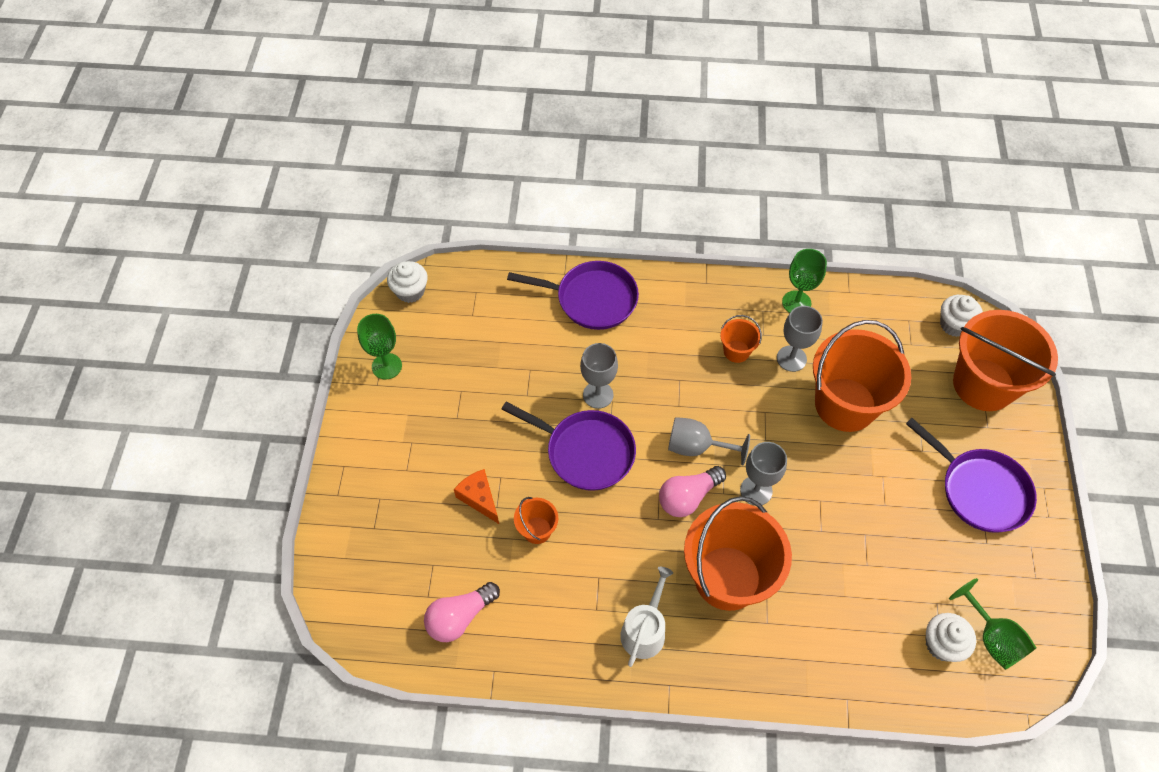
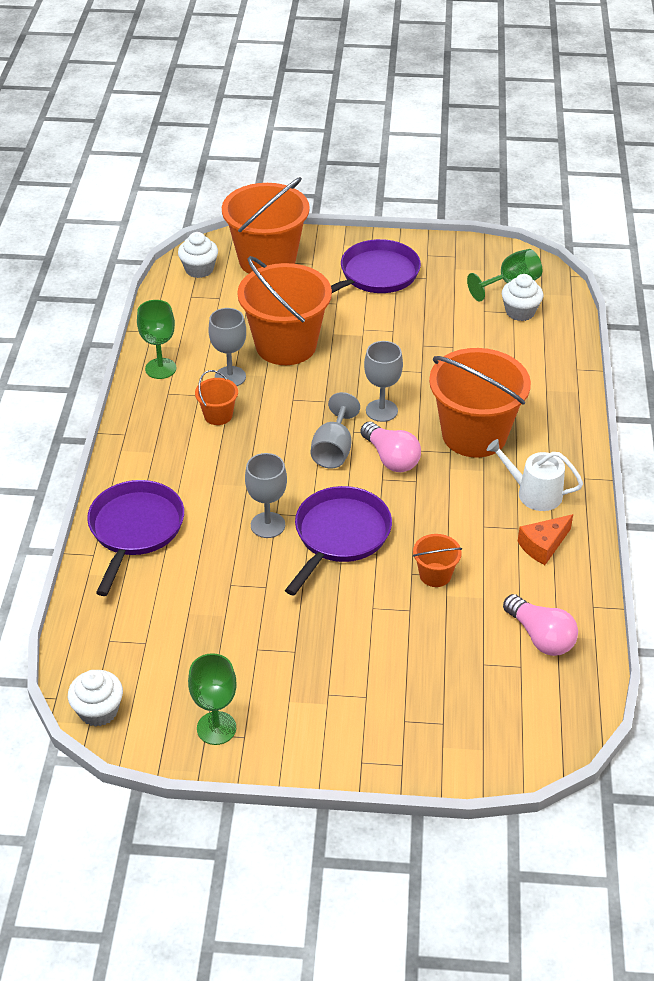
camera: 90 degrees left, 15 degrees down
orange cheese [454,469,499,524] -> orange cheese moved to [517,514,573,565]

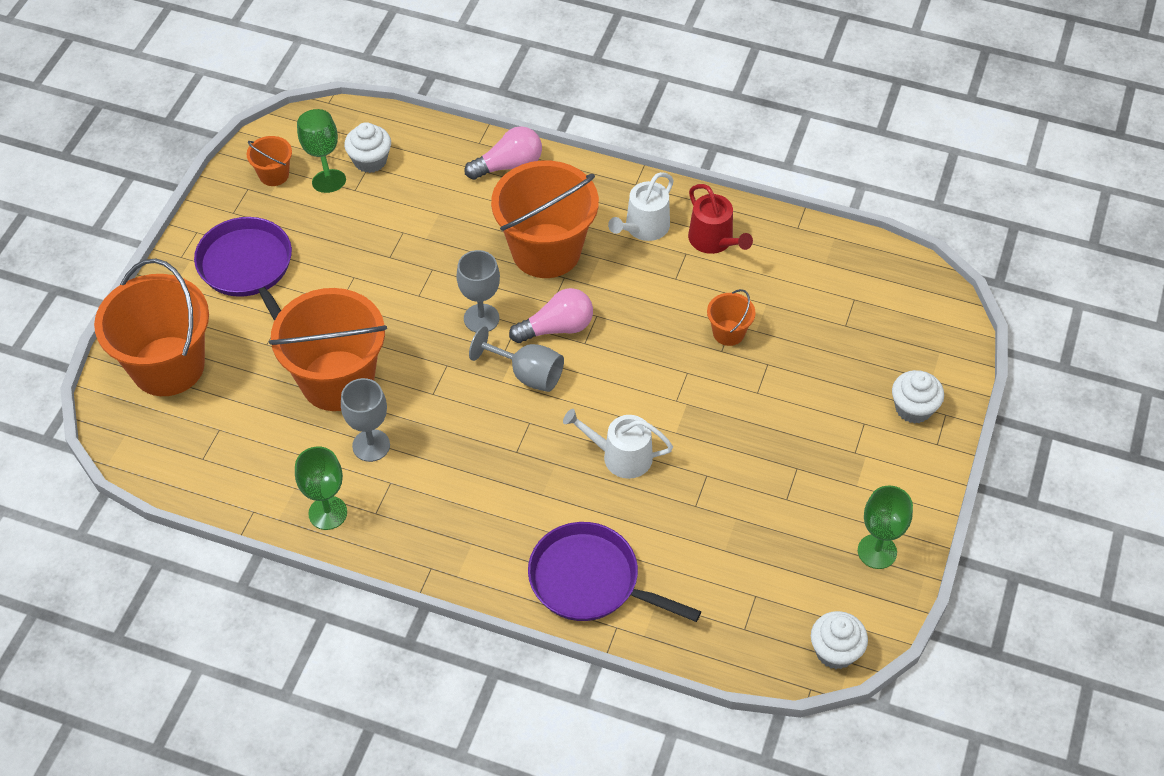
camera: 75 degrees left, 10 degrees up
white cupcake [178,232,218,278] -> white cupcake moved to [892,370,944,424]
orange bucket [195,370,238,425] -> orange bucket moved to [247,136,292,186]
grey goblet [245,453,287,538] -> white watering can [563,409,673,479]
purple pan [285,486,392,595] -> none
pink light bulb [503,594,578,656] -> pink light bulb moved to [465,126,542,180]
orange cheese [517,514,573,565] -> red watering can [688,184,753,254]

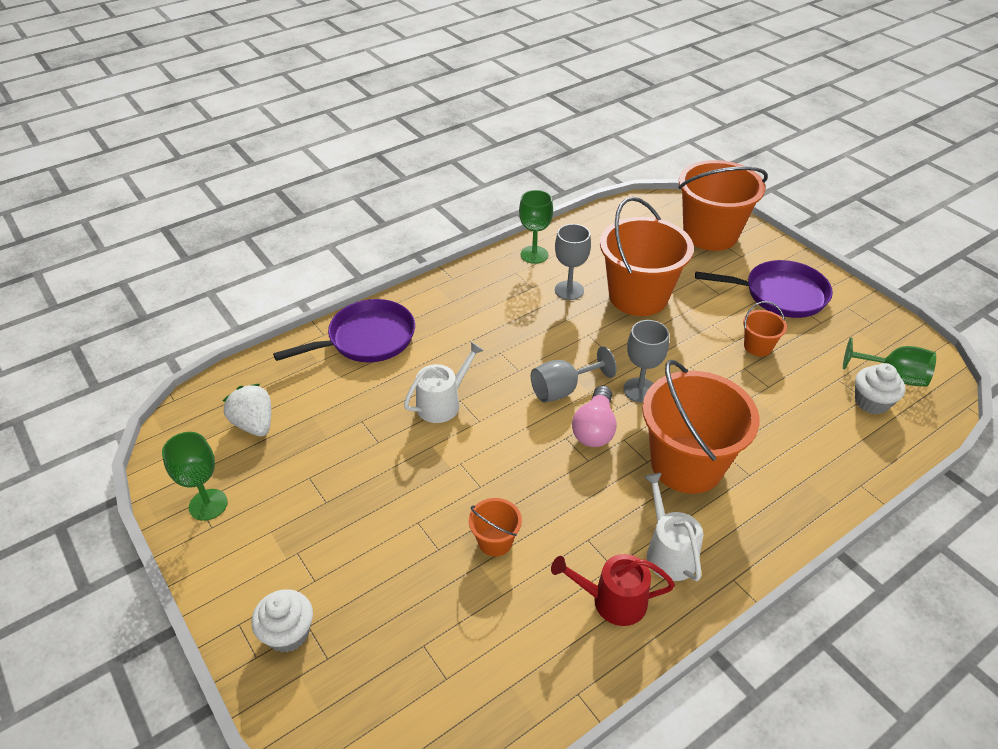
camera: 125 degrees right, 10 degrees down
orange bucket [247,136,292,186] -> orange bucket moved to [743,301,787,356]
pink light bulb [465,126,542,180] -> none
white cupcake [811,611,868,669] -> none
none -> white strawberry [223,384,271,437]

